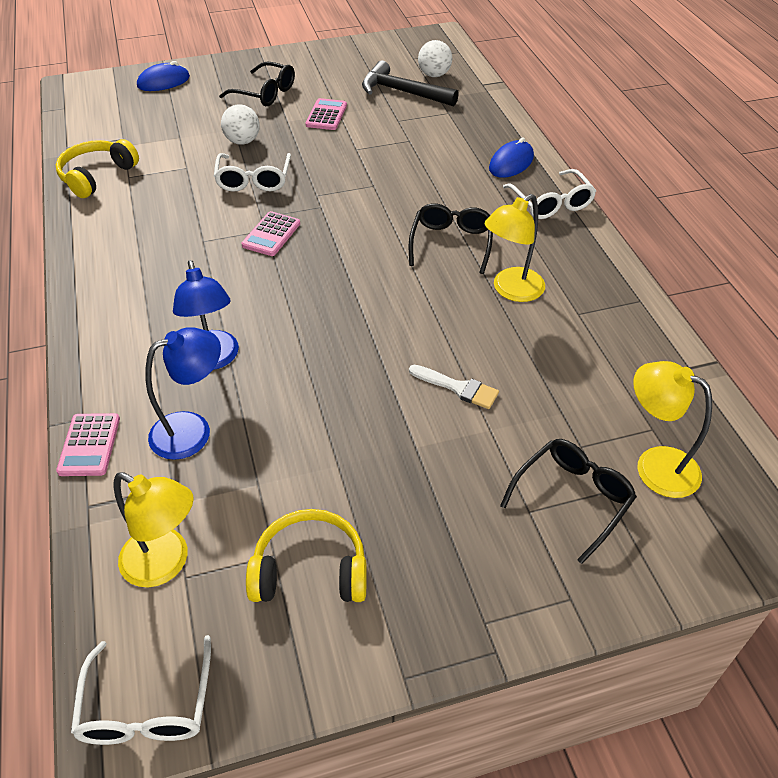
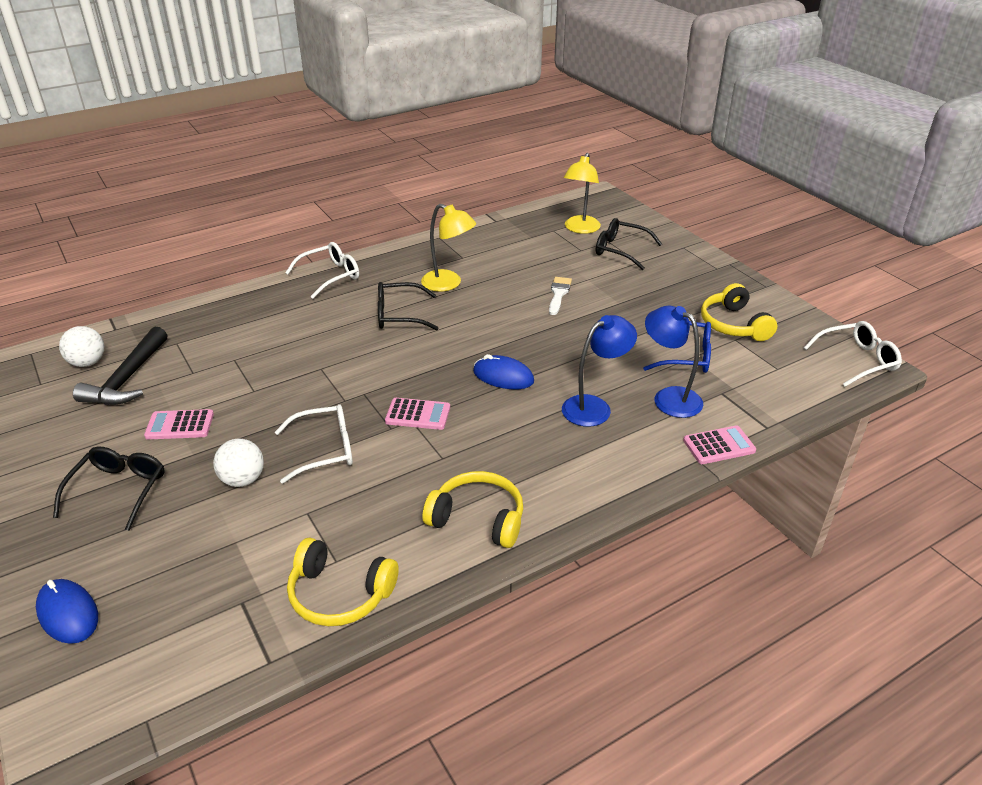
camera: 105 degrees left, 10 degrees down
yellow lamp [113,472,194,587] -> none
blue mouse [489,137,534,178] -> blue mouse moved to [473,354,534,389]
none -> yellow headphones [423,471,523,548]
none -> blue glasses [643,321,711,373]

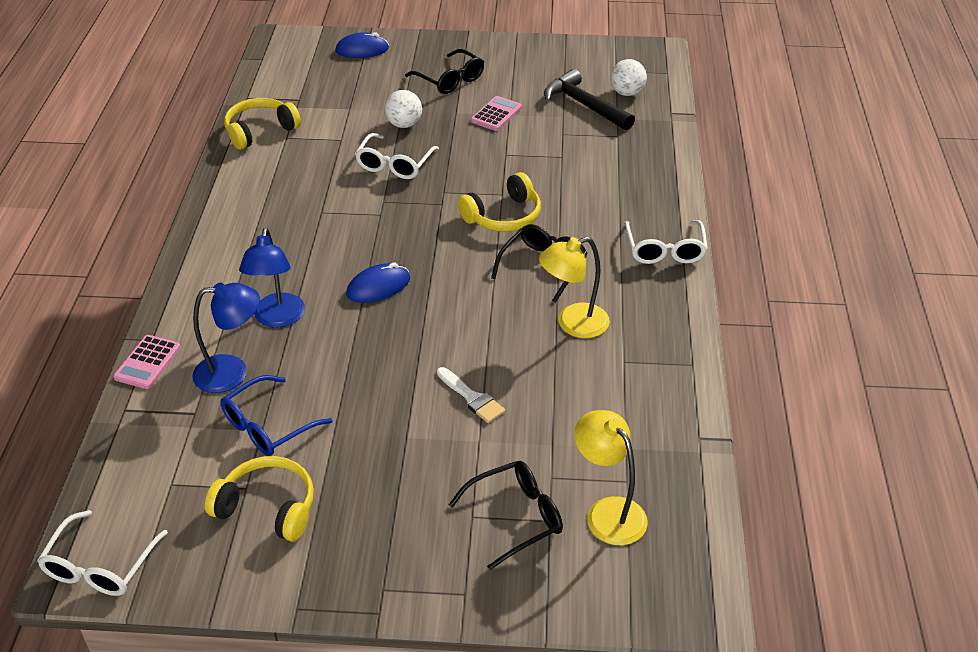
camera: 125 degrees right, 5 degrees up
pink calculator [385,398,450,430] -> none
yellow headphones [423,471,523,548] -> yellow headphones moved to [458,172,541,232]

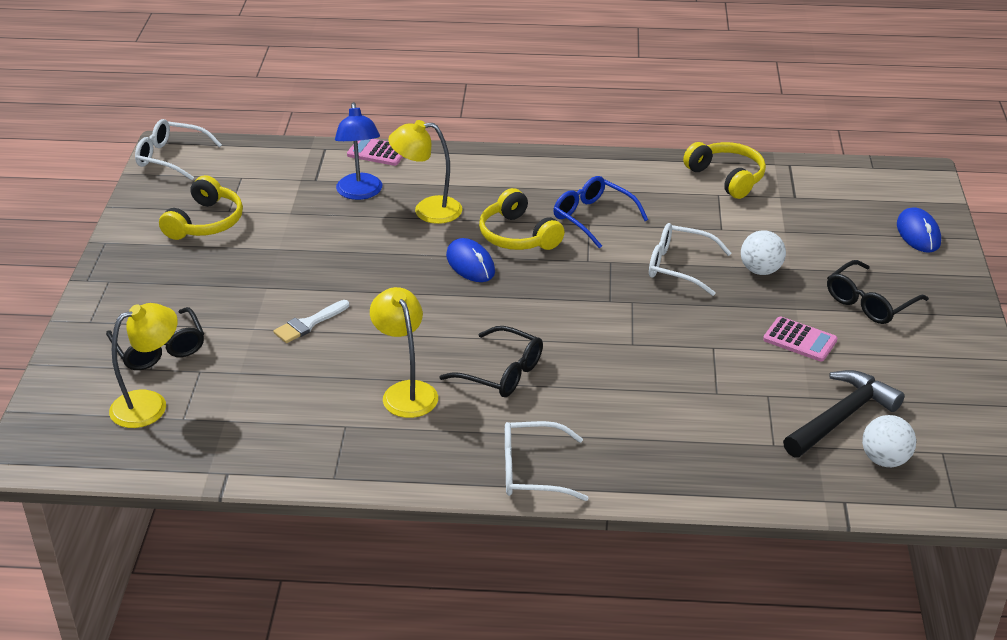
camera: 90 degrees right, 5 degrees down
blue glasses [221,375,333,456] -> blue glasses moved to [554,176,648,249]
blue lamp [239,228,305,328] -> yellow lamp [388,120,462,224]
yellow headphones [458,172,541,232] -> yellow headphones moved to [479,188,565,250]

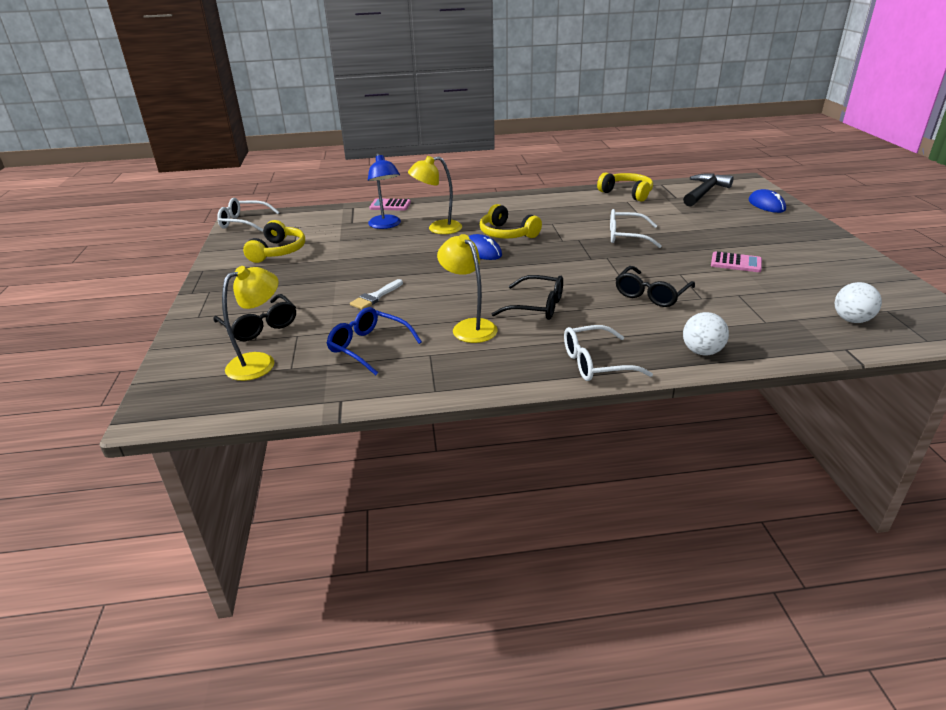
camera: 10 degrees left, 5 degrees down
blue glasses [554,176,648,249] -> blue glasses moved to [327,307,422,375]
white ball [741,230,786,275] -> white ball moved to [683,312,729,355]
black hammer [783,370,905,457] -> black hammer moved to [683,173,733,207]
black glasses [827,260,929,324] -> black glasses moved to [616,266,695,307]

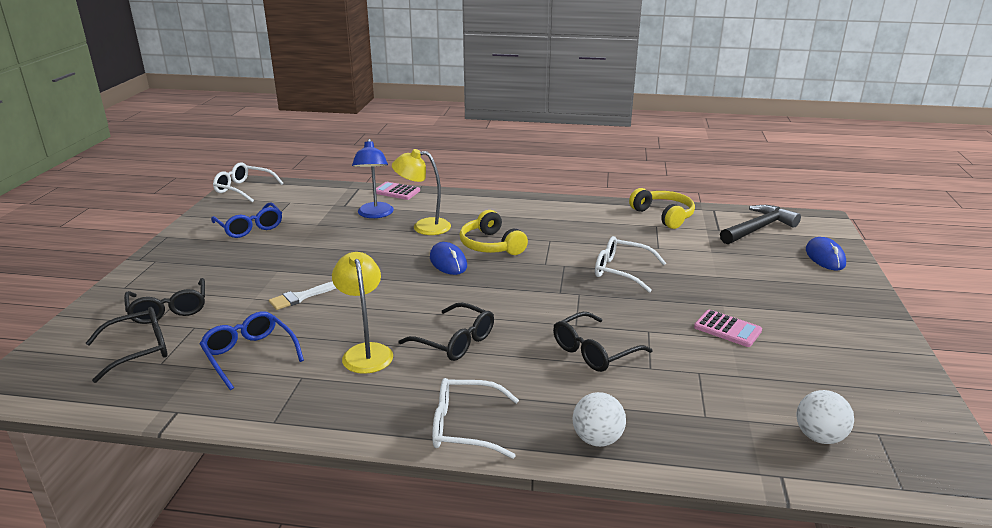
camera: 15 degrees right, 5 degrees down
yellow lamp [222,266,279,381] -> black glasses [86,307,168,383]
yellow headphones [243,220,305,263] -> blue glasses [211,202,282,238]

